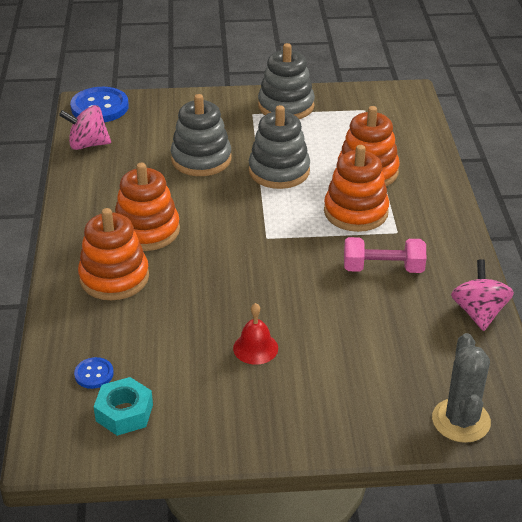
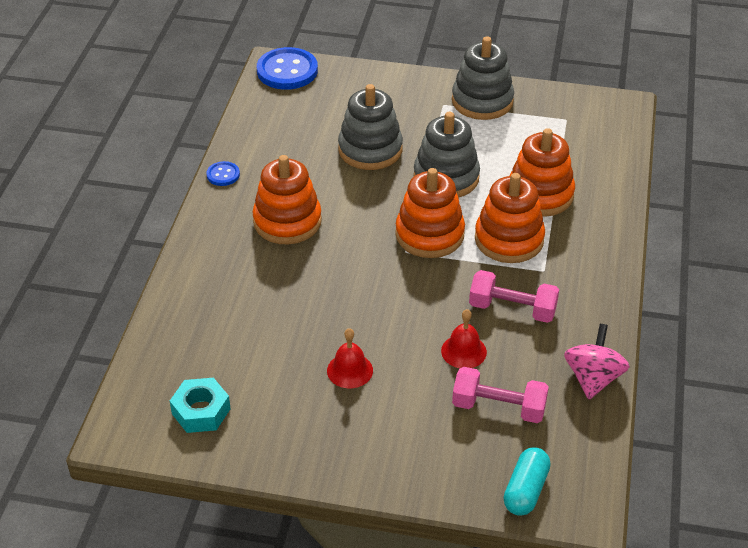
camera: 15 degrees right, 5 degrees up
pink spinning top [59,105,111,150] -> none
blue button [74,357,114,389] -> blue button moved to [206,161,240,186]
orange stacking toy [78,208,149,300] -> orange stacking toy moved to [395,168,465,258]
grey cactus [432,333,491,443] -> turquoise capsule [503,447,551,516]
none -> red bell [441,309,487,368]
none -> pink dumbbell [452,367,549,423]

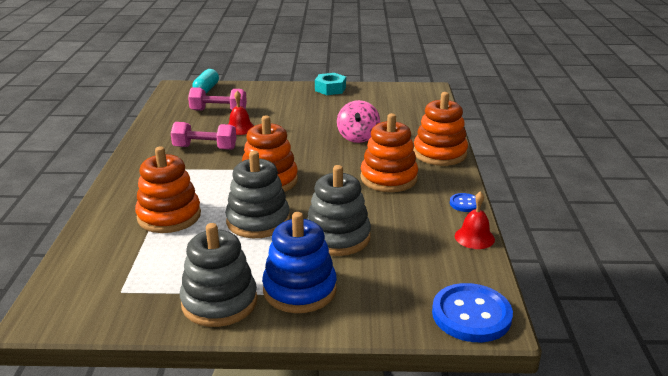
camera: 170 degrees right, 15 degrees down
turquoise nut [170,378,231,433] -> turquoise nut moved to [315,73,346,95]
red bell [327,328,373,388] -> red bell moved to [455,191,495,249]
orange stacking toy [475,173,545,263] -> orange stacking toy moved to [413,92,468,166]
pink spinning top [564,324,630,400] -> pink spinning top moved to [337,100,380,143]
none -> blue stacking toy [262,212,337,313]

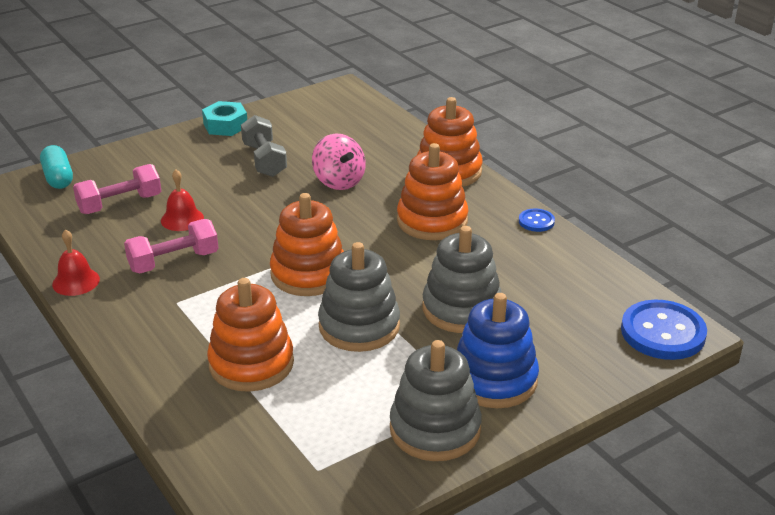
camera: 35 degrees left, 5 degrees up
red bell [455,191,495,249] -> red bell moved to [52,229,100,296]
none -> grey dumbbell [241,115,287,177]

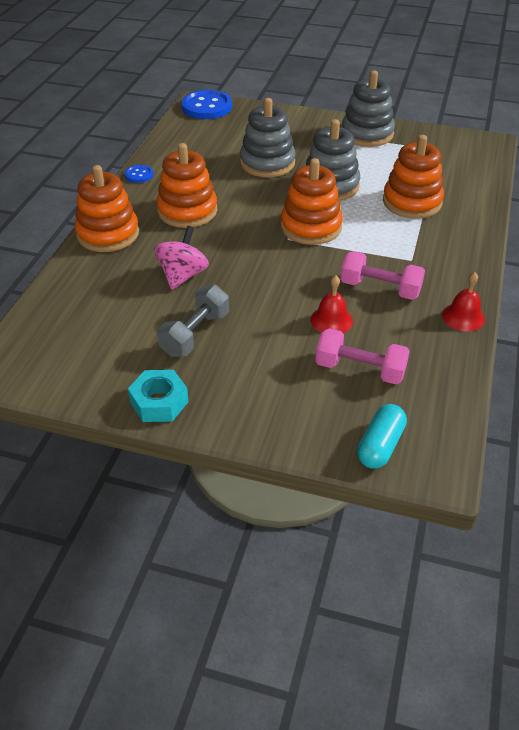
camera: 130 degrees left, 10 degrees up
blue stacking toy [457,293,539,408] -> none

